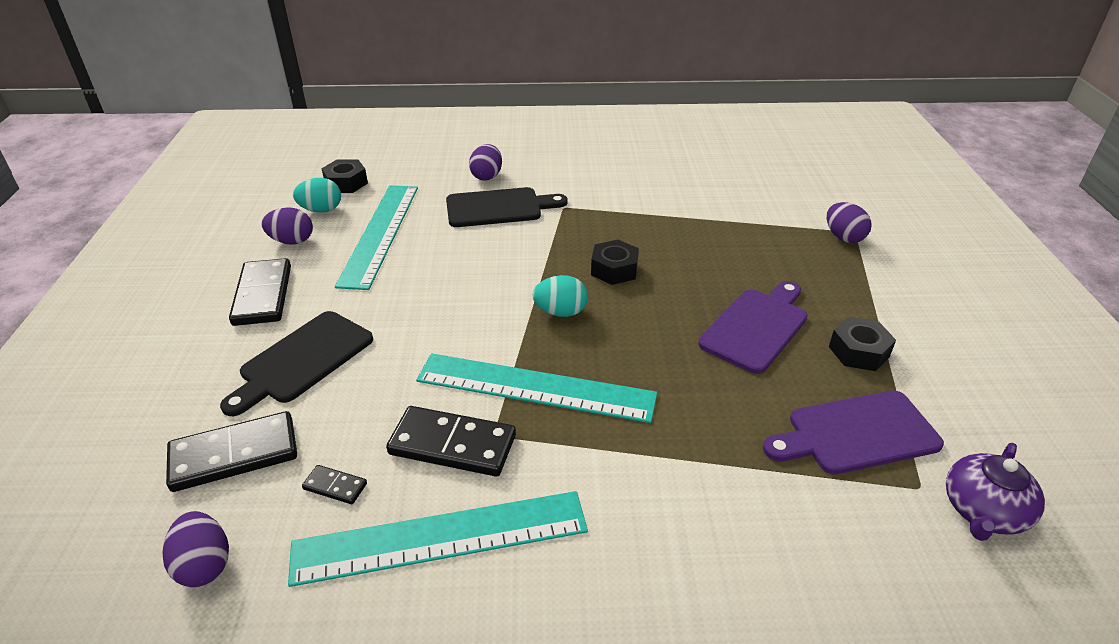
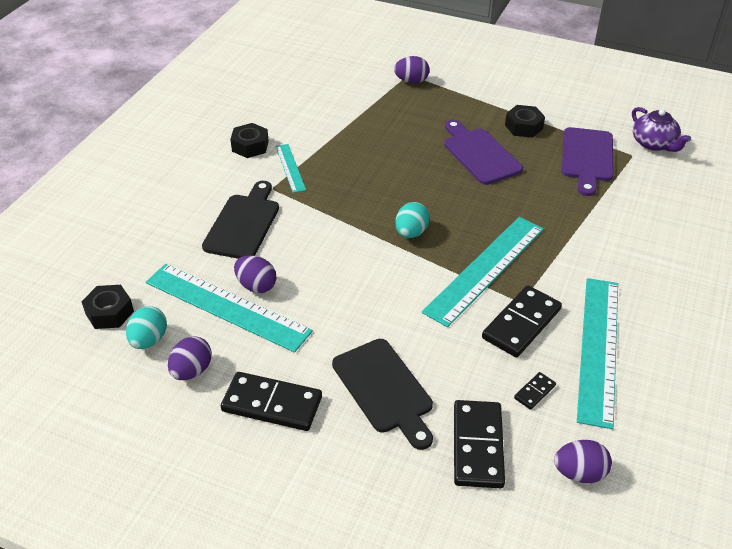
camera: 65 degrees left, 5 degrees up
purple egg [469,144,502,181] -> purple egg moved to [234,255,276,293]
black nut [591,239,639,285] -> black nut moved to [230,123,269,158]
none -> turquoise ruler [276,144,306,193]

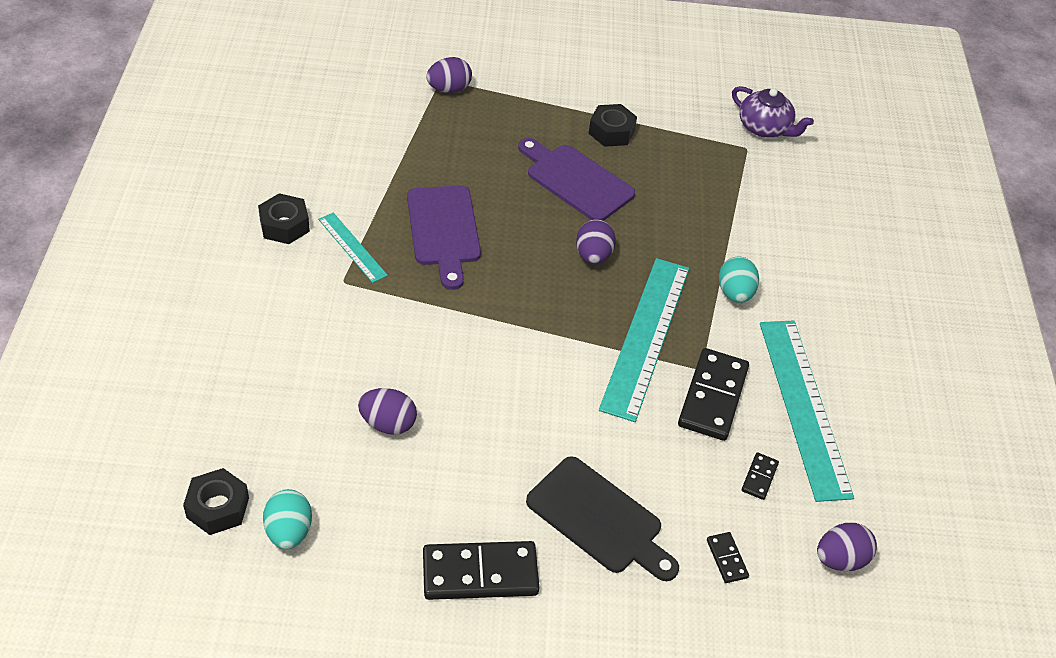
camera: 25 degrees left, 5 degrees up
turquoise ruler [146,264,313,353] -> none
purple egg [168,336,212,380] -> purple egg moved to [576,219,616,265]
black cutting board [202,181,279,259] -> none
turquoise egg [395,202,430,238] -> turquoise egg moved to [719,257,759,303]
black domino [454,400,505,488] -> black domino [707,532,749,583], size x0.47
purple cutting board [562,127,614,196] -> purple cutting board moved to [407,186,481,290]

